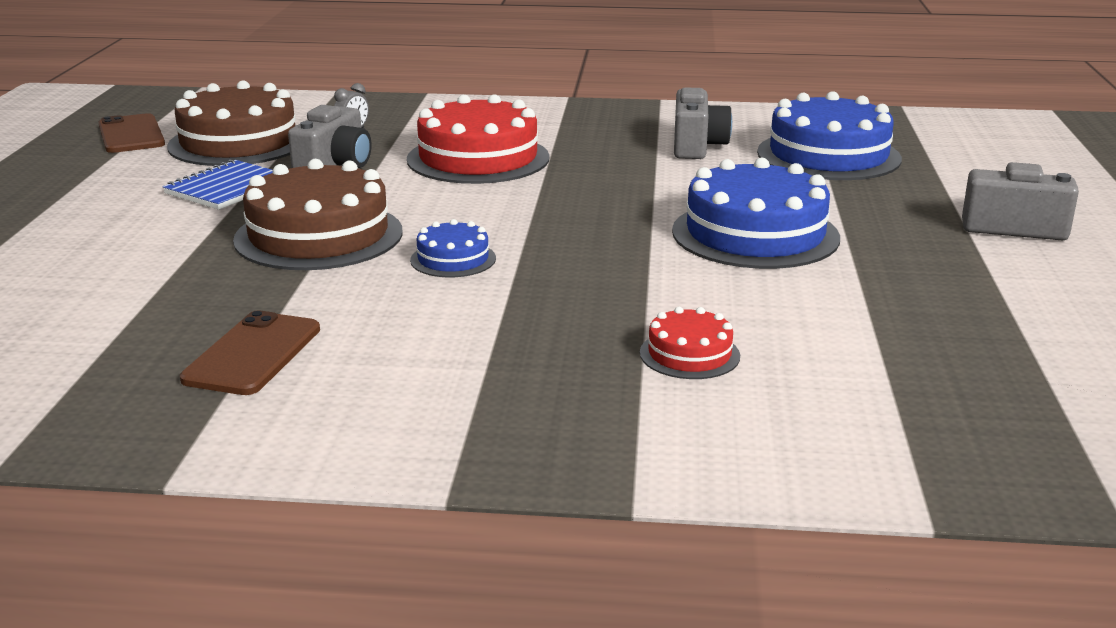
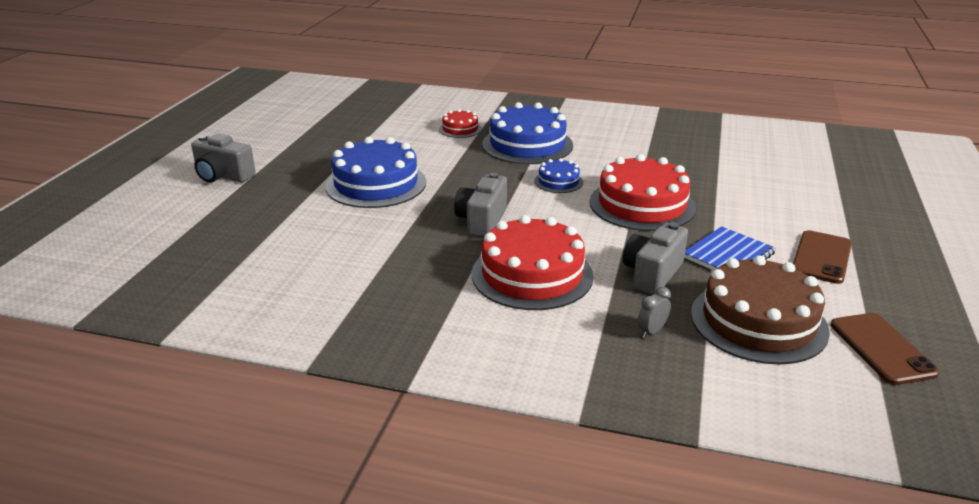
camera: 170 degrees left, 5 degrees up
brown phone [180,310,320,395] -> brown phone moved to [793,230,852,284]
brown cake [233,159,403,270] -> red cake [590,154,696,231]
grey camera [674,87,732,159] -> grey camera moved to [454,173,507,237]
blue cake [757,91,902,180] -> blue cake moved to [482,102,573,164]

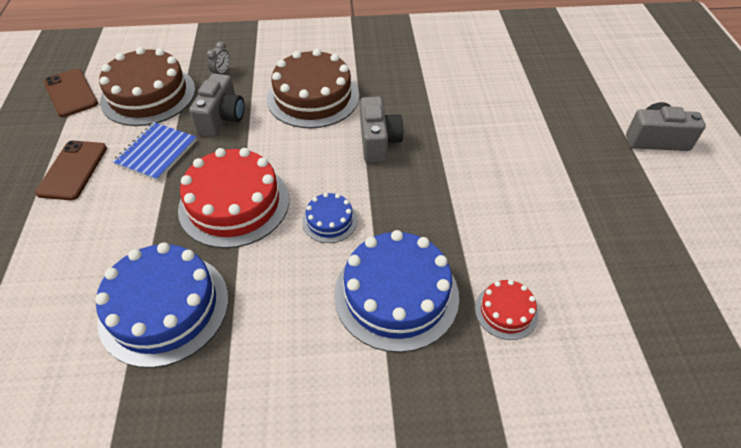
camera: 160 degrees right, 20 degrees up
blue cake [325,137,426,208] -> blue cake moved to [95,242,228,368]
red cake [472,215,594,310] -> brown cake [267,49,359,128]

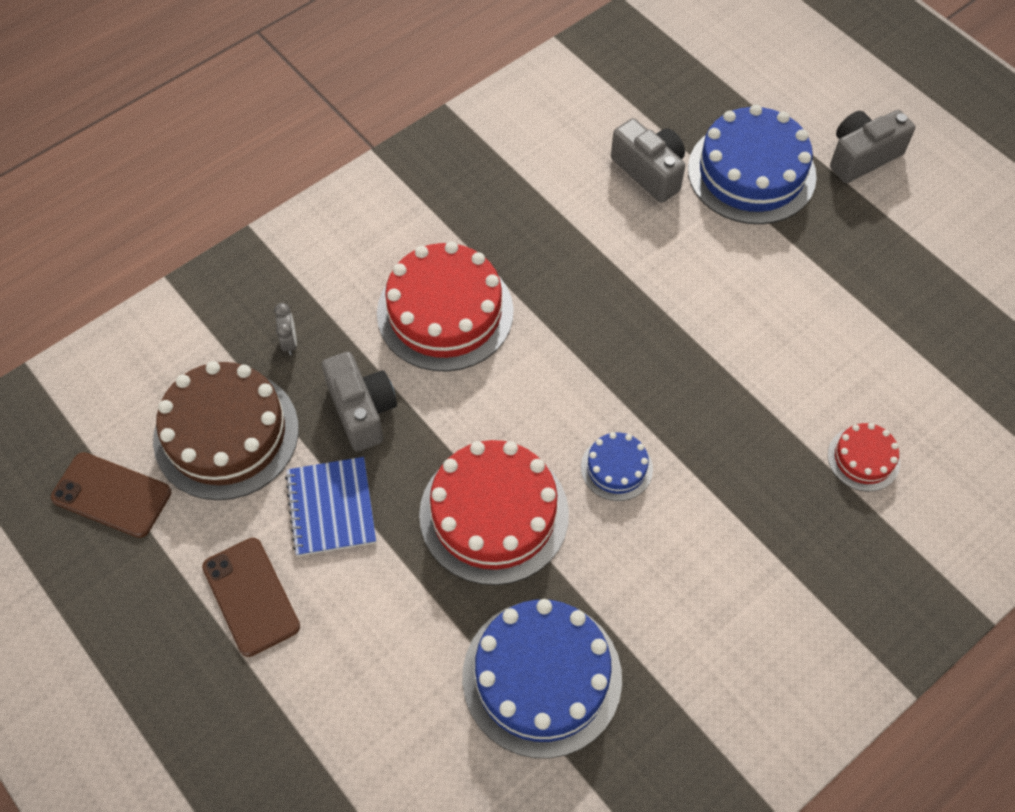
camera: 35 degrees left, 10 degrees up
brown cake [267,49,359,128] -> red cake [377,241,514,372]
blue cake [334,230,459,352] -> blue cake moved to [688,104,817,224]
grey camera [360,97,404,163] -> grey camera moved to [611,118,685,203]

